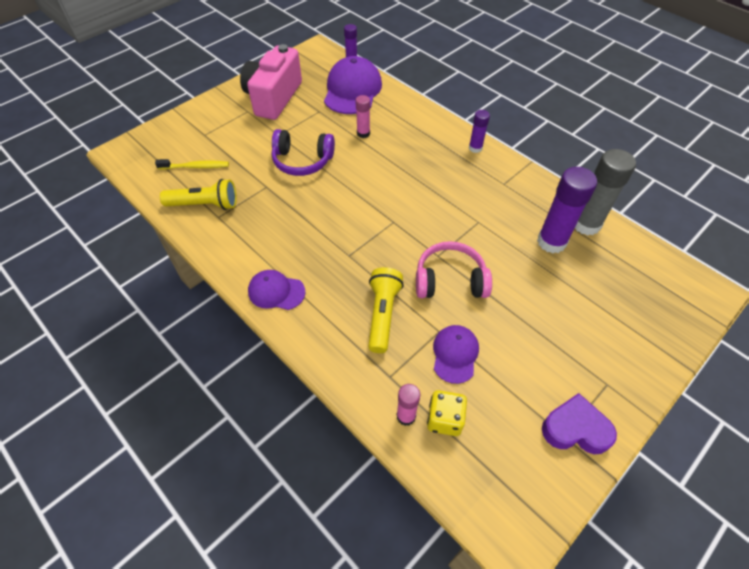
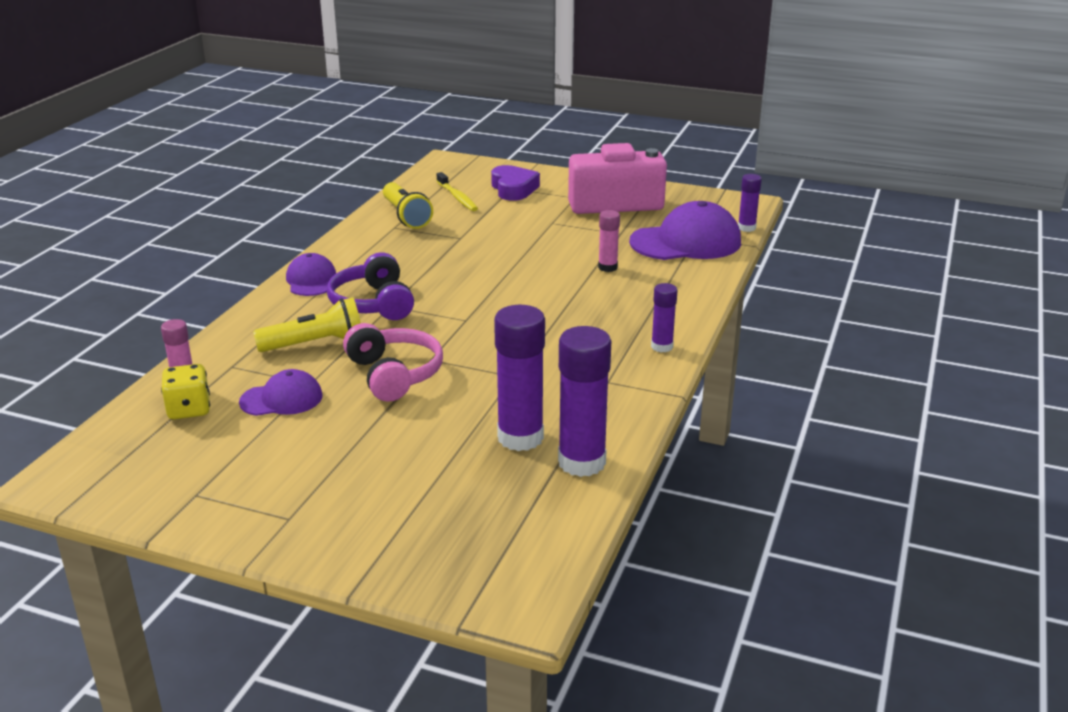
camera: 65 degrees right, 25 degrees down
purple headphones [271,129,335,176] -> purple headphones moved to [327,252,414,320]
purple heart [542,393,617,454] -> purple heart moved to [491,165,540,201]
grey glue stick [575,149,636,236] -> purple glue stick [558,326,611,477]

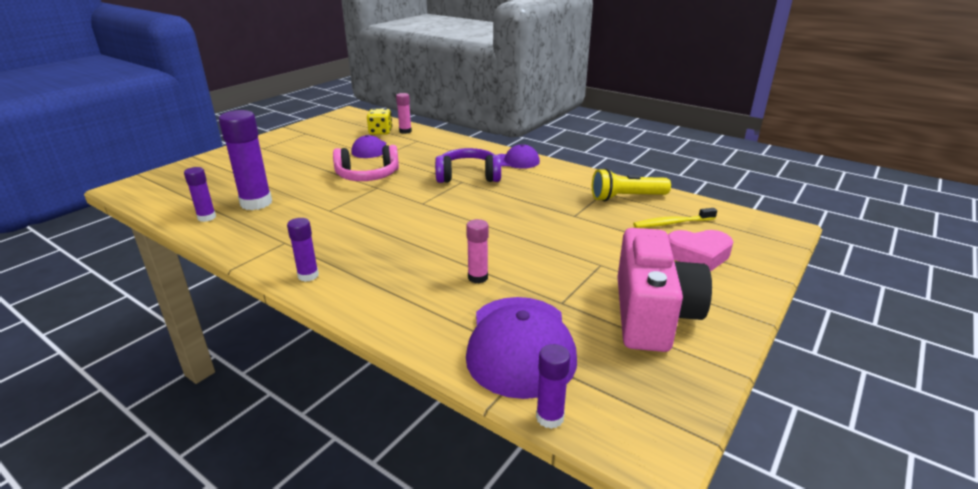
camera: 105 degrees right, 0 degrees up
yellow flashlight [253,297,361,352] -> none
purple heart [491,165,540,201] -> pink heart [668,230,733,272]
purple glue stick [558,326,611,477] -> purple glue stick [184,167,216,222], size x0.54

